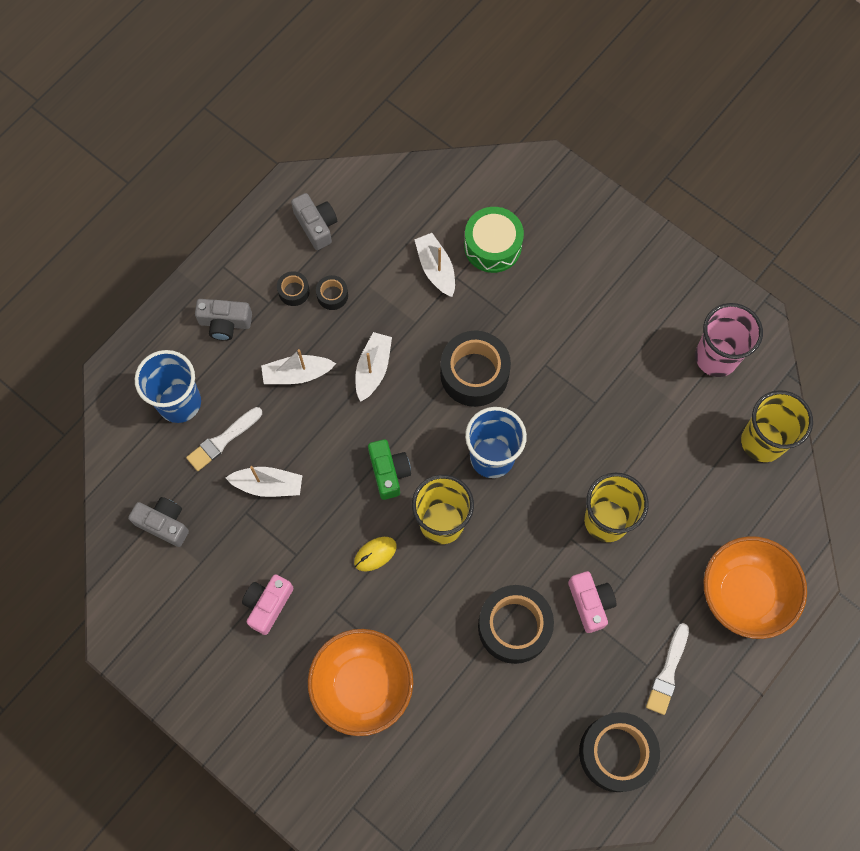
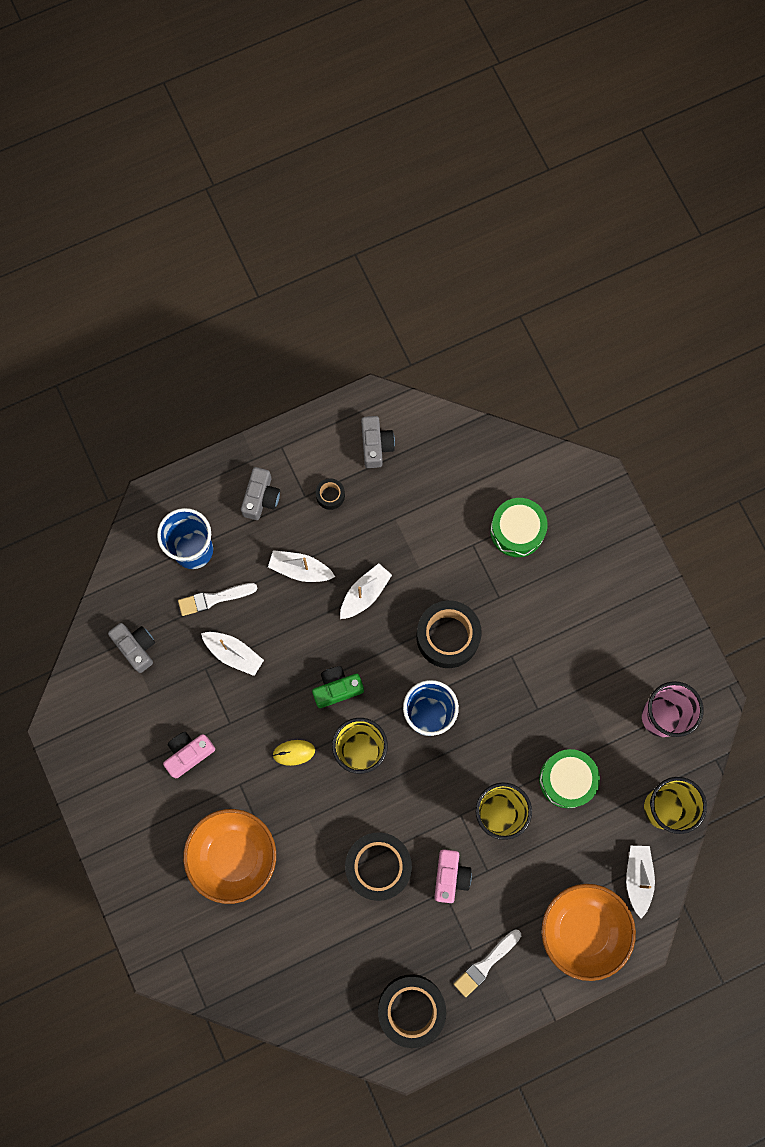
camera: 25 degrees right, 5 degrees up
grey camera [195,299,252,341] -> grey camera turned 105 degrees counterclockwise [241,467,280,520]
black tape [316,275,348,310] -> none
green camera [368,439,411,500] -> green camera turned 120 degrees counterclockwise [312,666,364,708]
white boat [414,233,455,297] -> white boat moved to [626,846,655,919]
none -> green drum [539,749,600,808]

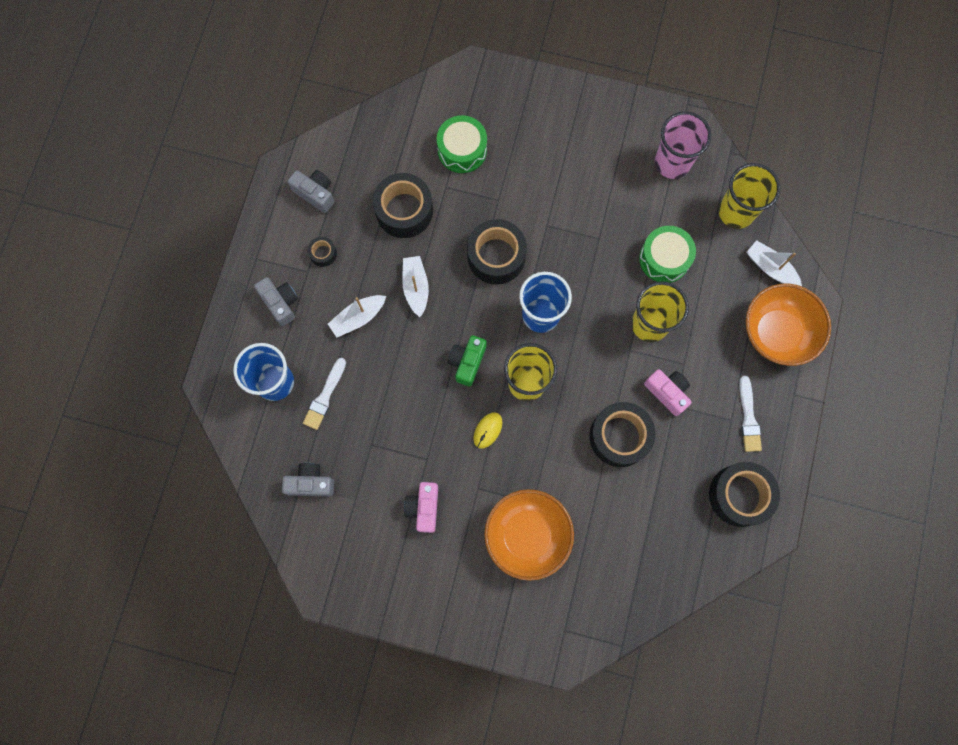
camera: 50 degrees left, 0 degrees up
white boat [201,632,264,676] -> none
none -> black tape [373,173,433,238]

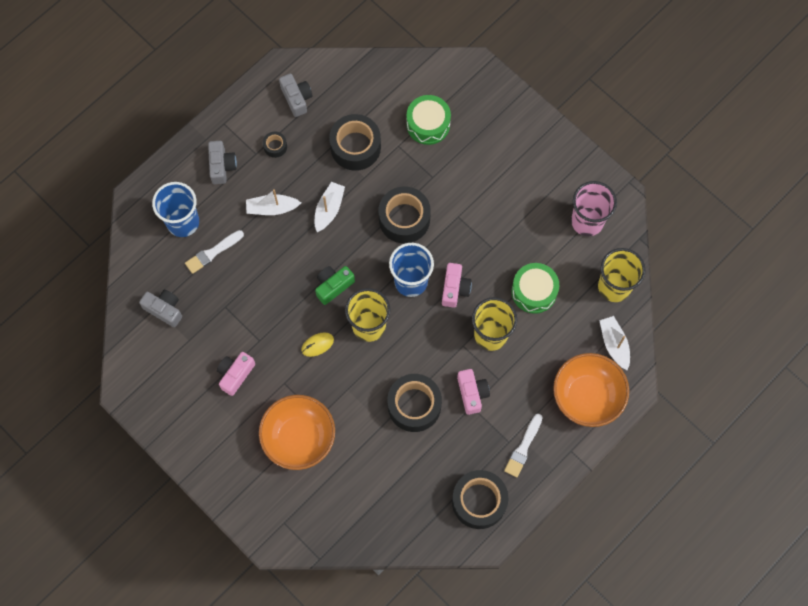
camera: 30 degrees right, 5 degrees down
none -> pink camera [442,263,472,308]

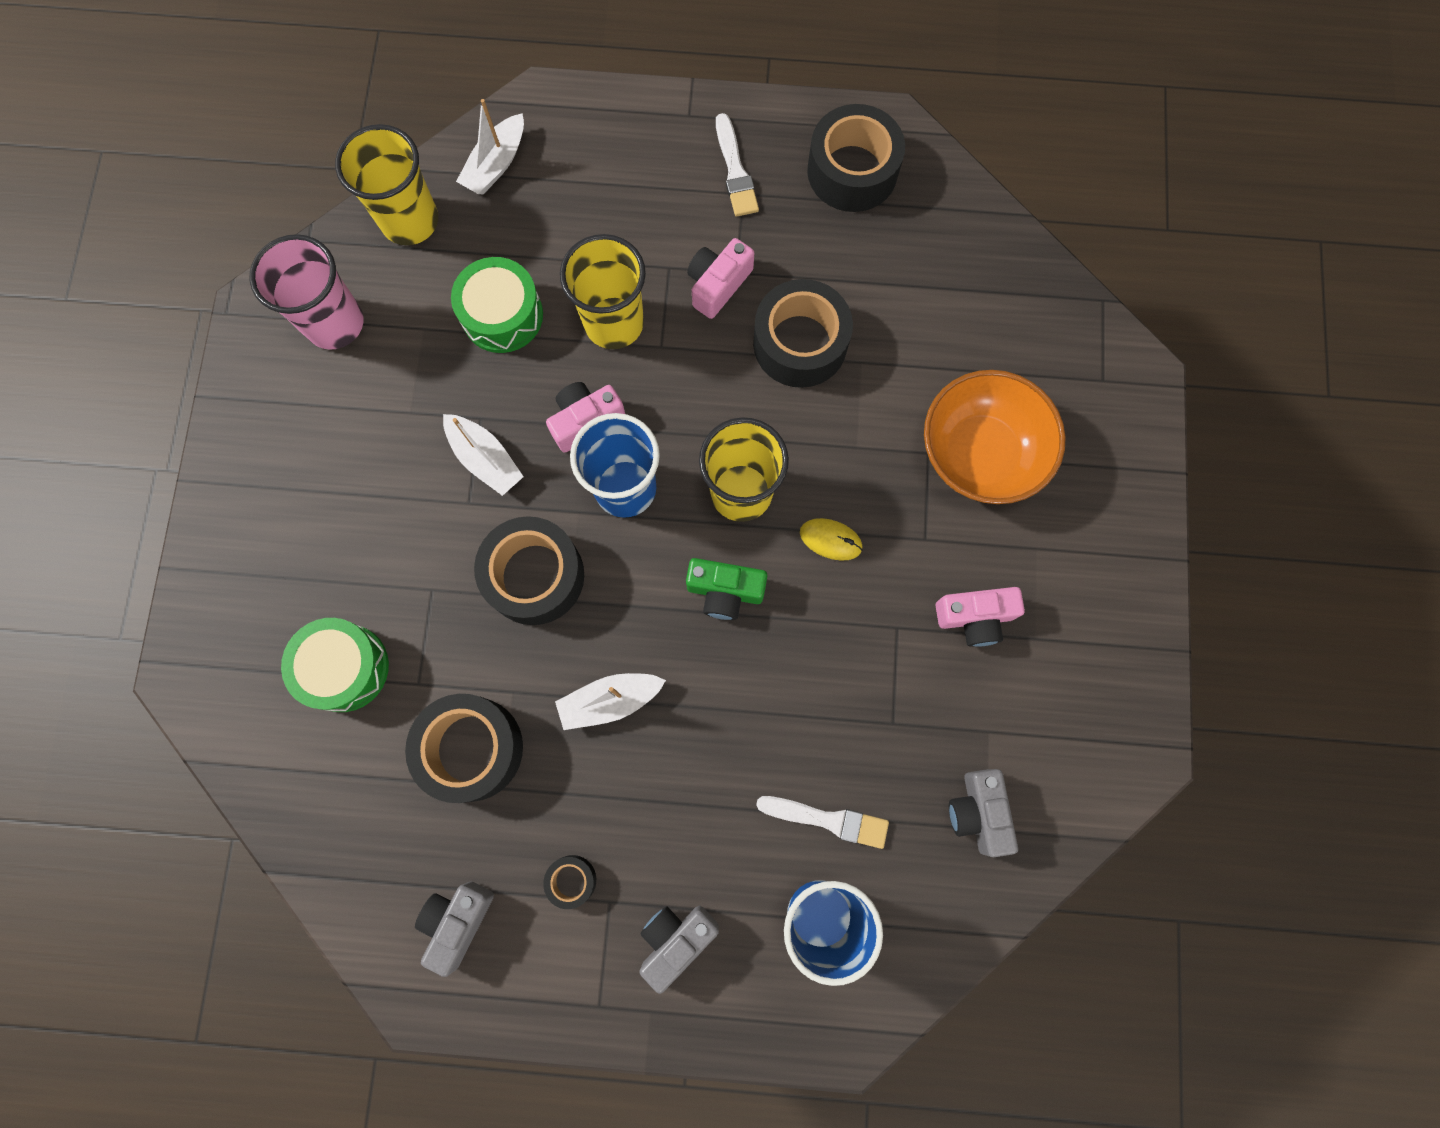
camera: 130 degrees left, 5 degrees up
white boat [246,189,301,215] -> white boat moved to [443,414,524,496]
white brush [504,414,543,477] -> white brush turned 90 degrees clockwise [716,113,759,217]
orange bowl [553,353,629,427] -> none

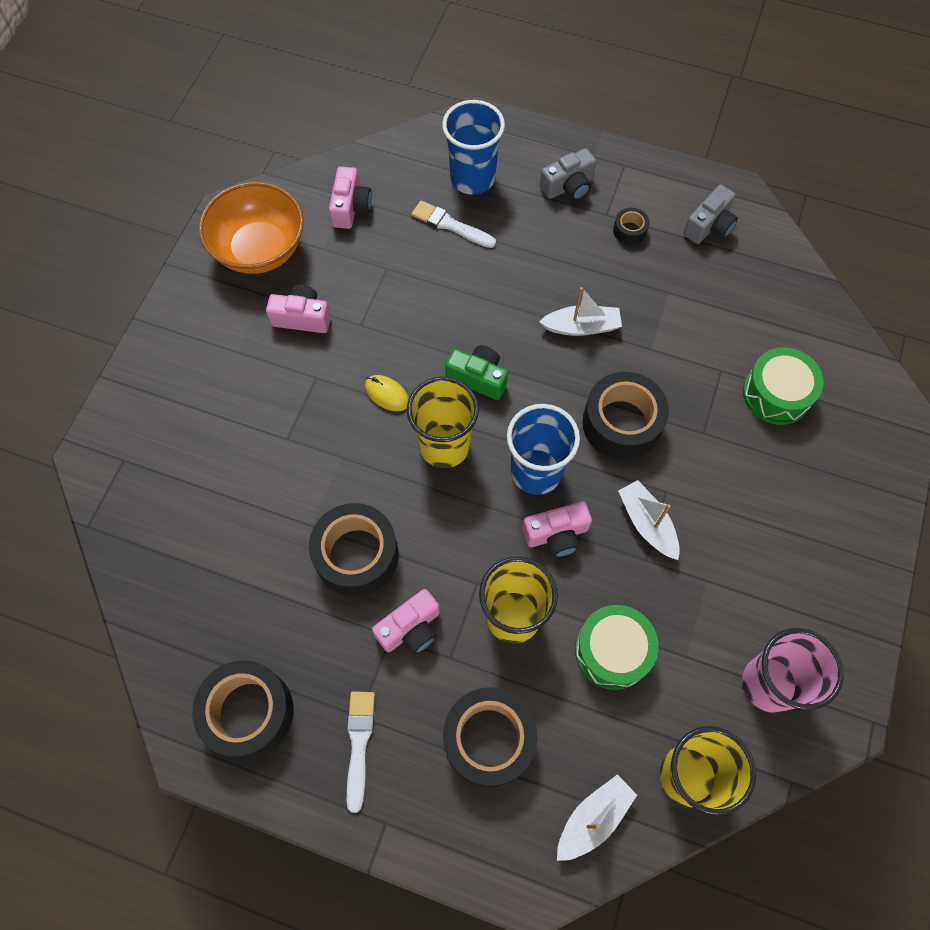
camera: 165 degrees left, 10 degrees down
black tape [405,694,523,803] -> black tape moved to [443,687,537,788]
orange bowl [924,370,1066,504] -> orange bowl moved to [198,182,304,274]
grey camera [949,769,1018,857] -> pink camera [329,166,372,229]

